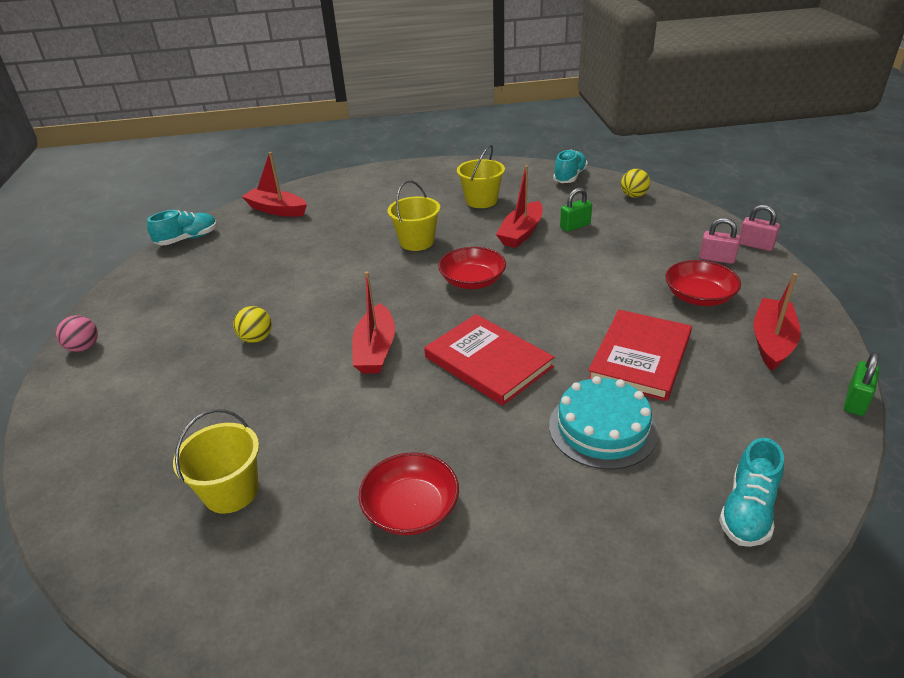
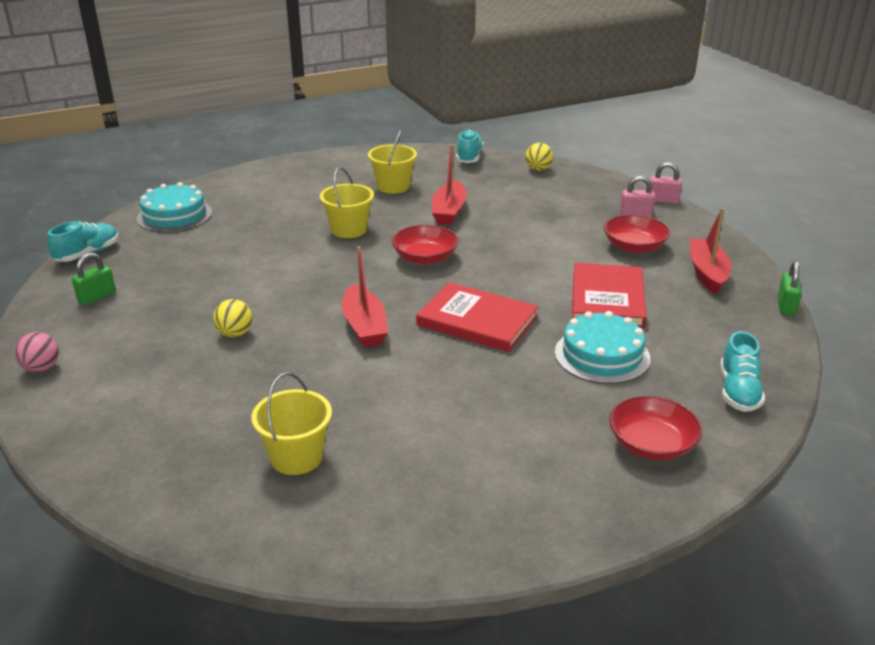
camera: 20 degrees left, 5 degrees down
red boat [241,152,307,217] -> turquoise cake [136,182,212,233]
red bowl [359,452,459,535] -> red bowl moved to [609,396,702,460]
green padlock [560,188,592,232] -> green padlock moved to [72,253,116,305]

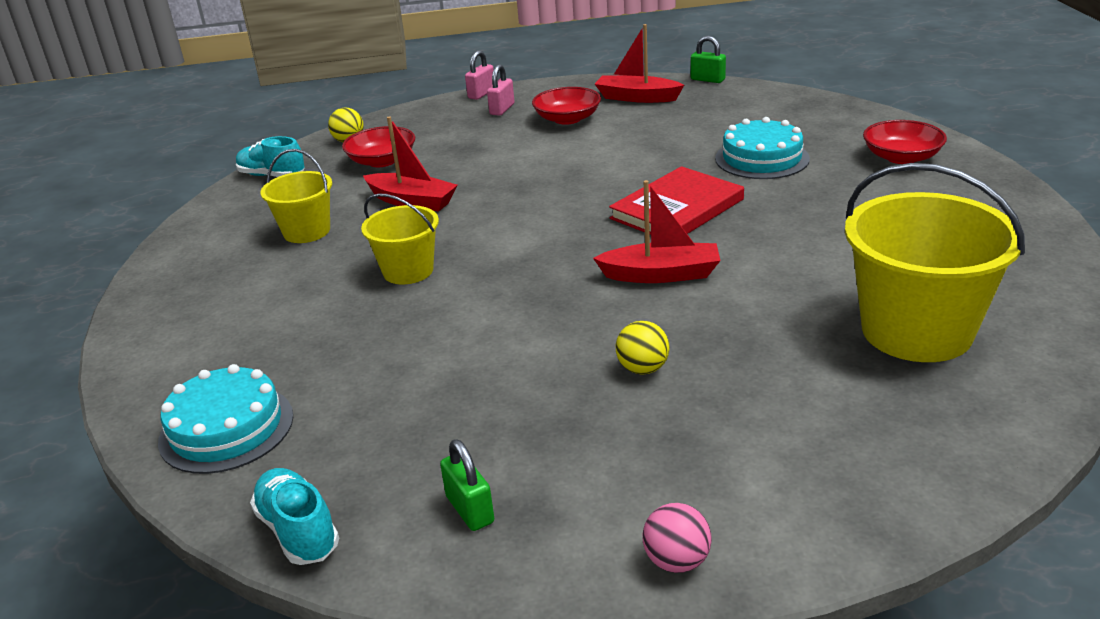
camera: 70 degrees left, 0 degrees up
yellow bucket [251,372,332,475] -> yellow bucket [845,163,1025,362], size x1.79
red bowl [392,225,458,264] -> red bowl moved to [342,126,415,167]
red book [572,263,647,328] -> none
turquoise shoe [720,331,765,412] -> none

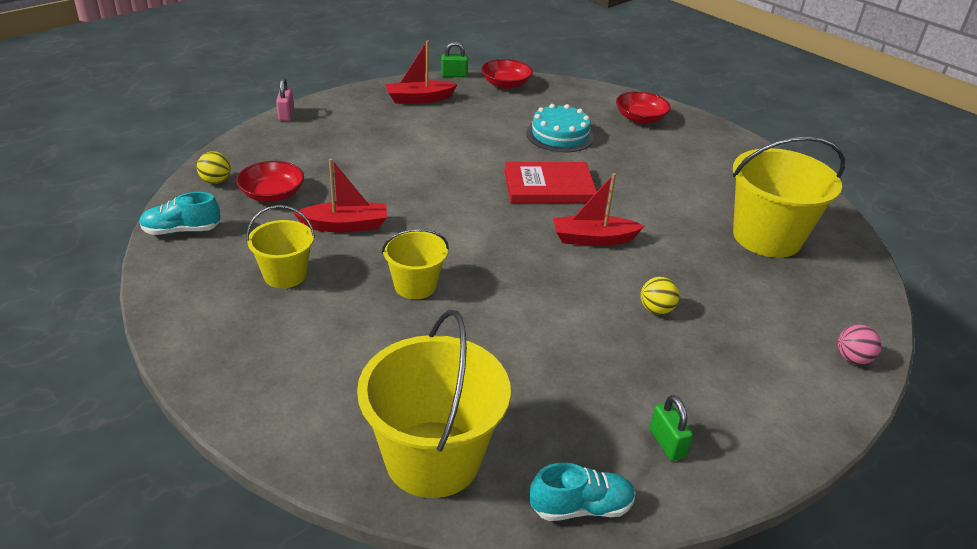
camera: 40 degrees left, 5 degrees up
turquoise cake [158,364,293,474] -> yellow bucket [357,310,511,498]
turquoise shoe [250,468,339,565] -> turquoise shoe turned 150 degrees clockwise [530,463,635,521]
green padlock [440,439,494,531] -> green padlock turned 45 degrees clockwise [650,395,693,461]
pink padlock [487,64,515,116] -> none
red bowl [532,87,601,125] -> red bowl moved to [481,59,533,89]
red boat [593,180,720,283] -> red boat turned 150 degrees counterclockwise [553,173,644,246]
red book [609,166,744,235] -> red book turned 75 degrees clockwise [504,162,597,203]
pink ball [643,503,712,573] -> pink ball moved to [838,325,881,365]

